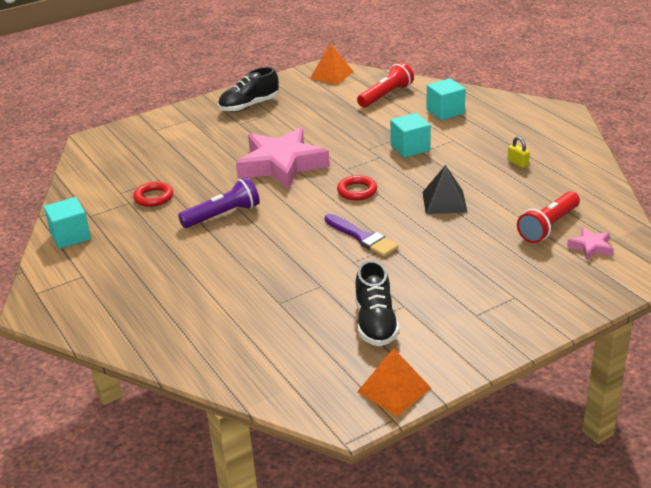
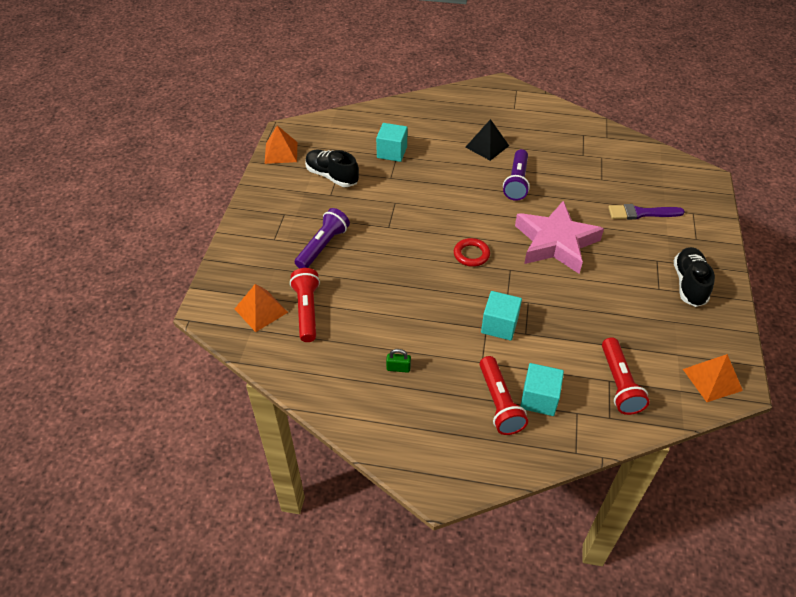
camera: 130 degrees right, 15 degrees up
turquoise cube [44,197,91,249] -> turquoise cube moved to [376,123,407,162]
red ring [133,182,173,207] -> none
purple brush [325,214,399,257] -> purple brush moved to [608,204,685,220]
black pyramid [422,165,467,214] -> black pyramid moved to [465,119,509,161]
yellow padlock [508,136,530,168] -> green padlock [386,349,411,373]
pink star [567,228,614,260] -> orange pyramid [235,284,288,332]
none -> purple flashlight [295,208,350,269]
none -> red flashlight [480,356,528,435]

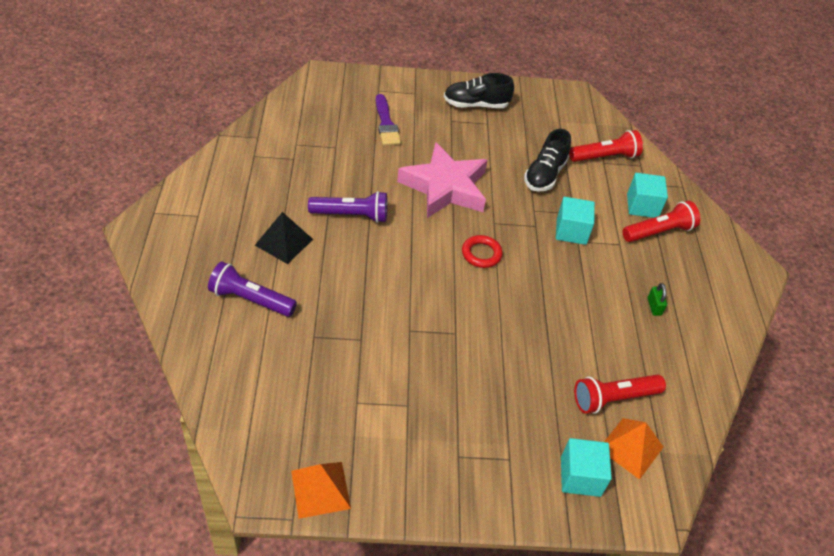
camera: 105 degrees left, 0 degrees up
purple flashlight [295,208,350,269] -> purple flashlight moved to [208,262,297,317]
black shoe [305,150,359,187] -> black shoe moved to [524,129,571,191]
turquoise cube [376,123,407,162] -> turquoise cube moved to [561,438,612,497]
orange pyramid [683,354,743,402] -> none

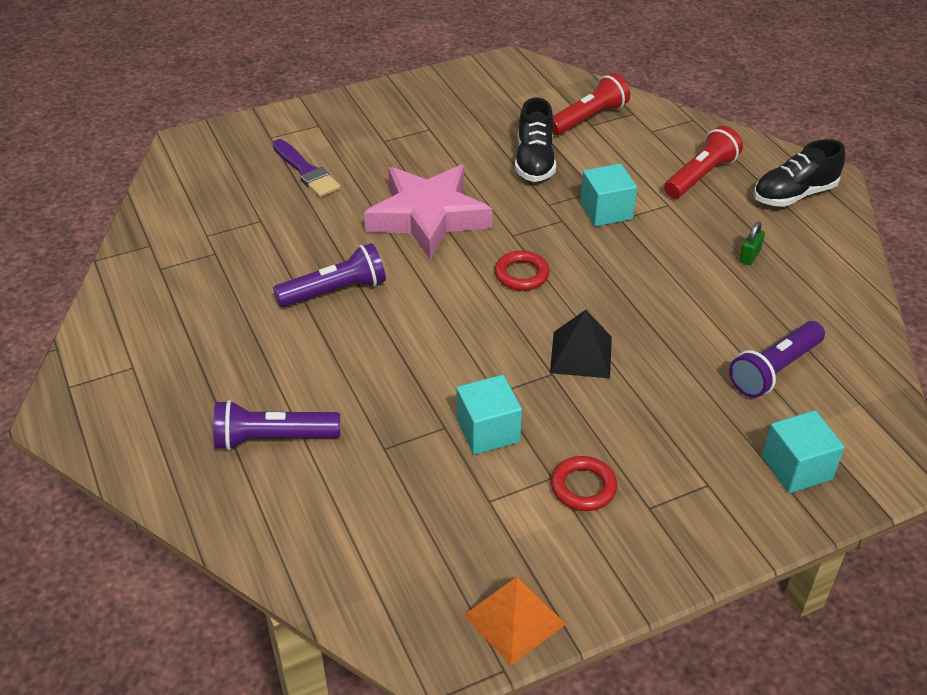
camera: 20 degrees left, 5 degrees down
black pyramid [255,212,313,264] -> black pyramid moved to [550,310,612,378]
black shoe [444,73,514,108] -> black shoe moved to [754,139,845,207]
red flashlight [574,375,666,414] -> purple flashlight [729,321,825,398]
orange pyramid [604,418,663,480] -> none
turquoise cube [627,173,668,218] -> turquoise cube moved to [457,375,522,455]
green padlock [648,283,667,316] -> green padlock turned 60 degrees clockwise [739,222,765,265]
none -> red ring [551,456,617,511]

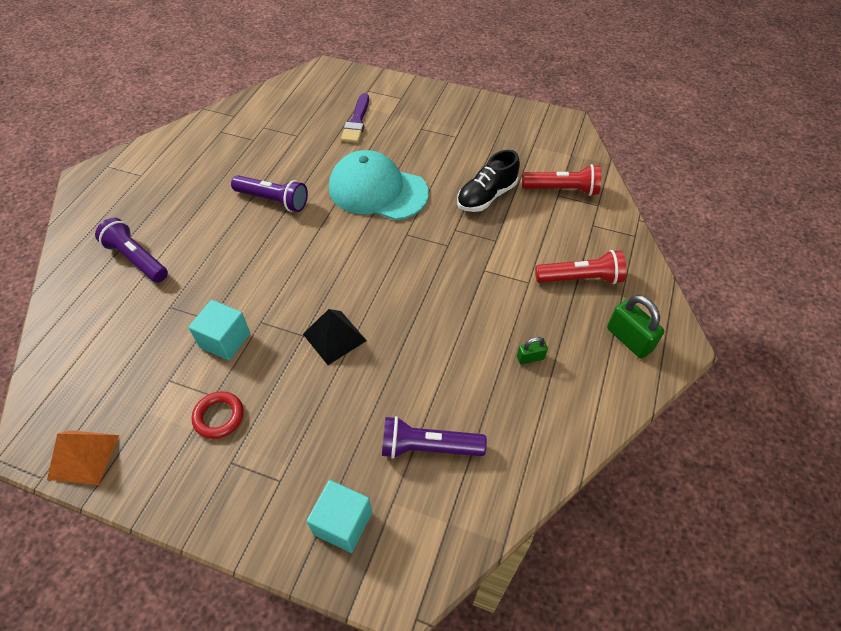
camera: 45 degrees right, 10 degrees up
pink star [364,165,492,259] -> turquoise cap [329,150,429,220]
red ring [495,251,550,291] -> none
turquoise cube [580,164,637,226] -> none
black shoe [754,139,845,207] -> green padlock [607,295,664,359]

